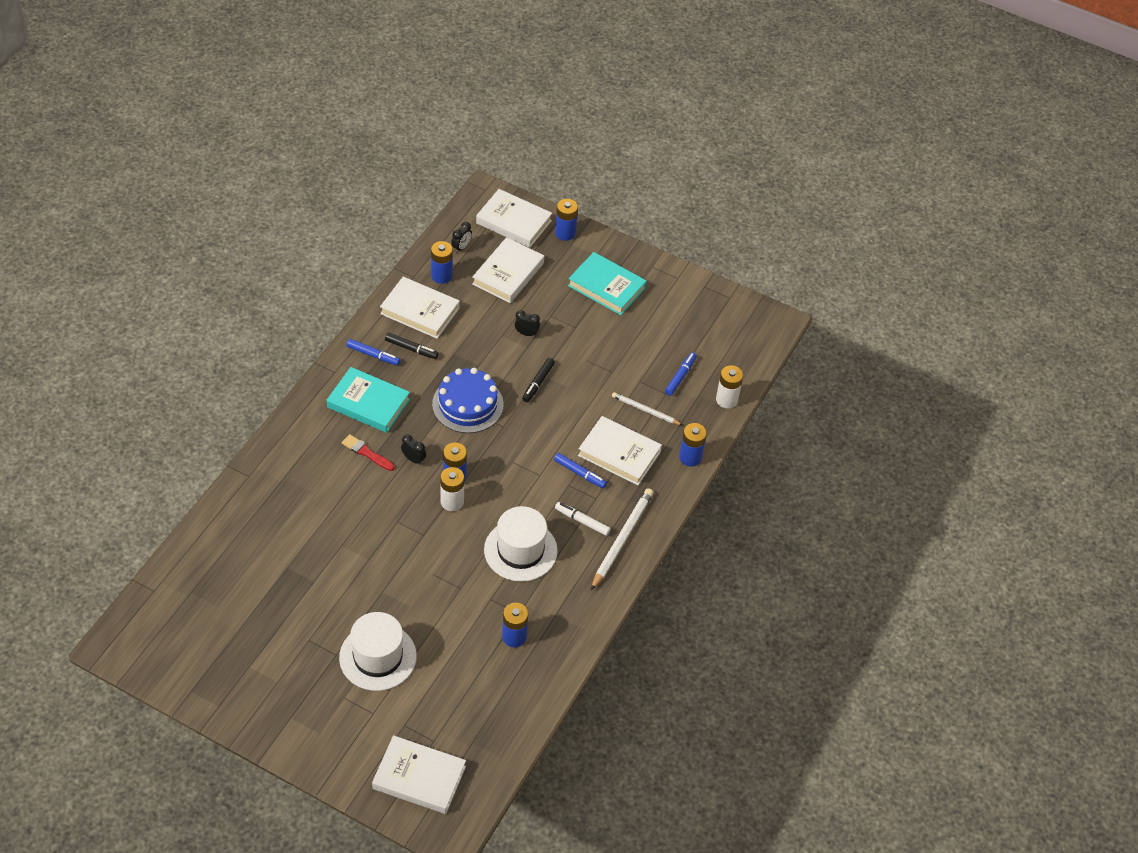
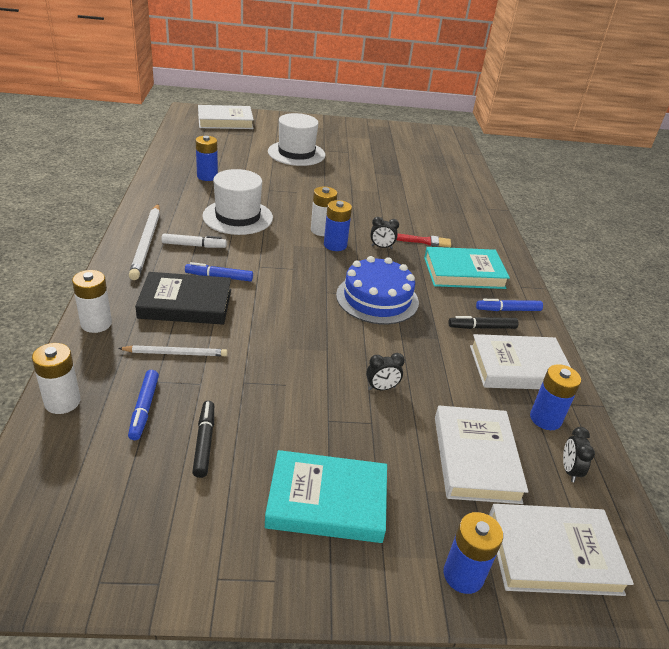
camera: 150 degrees right, 15 degrees down
black marker [522,358,555,402] -> black marker moved to [192,401,214,478]
white book [578,416,662,485] -> black book [135,272,231,325]
blue battery [679,423,707,467] -> white battery [72,270,112,333]

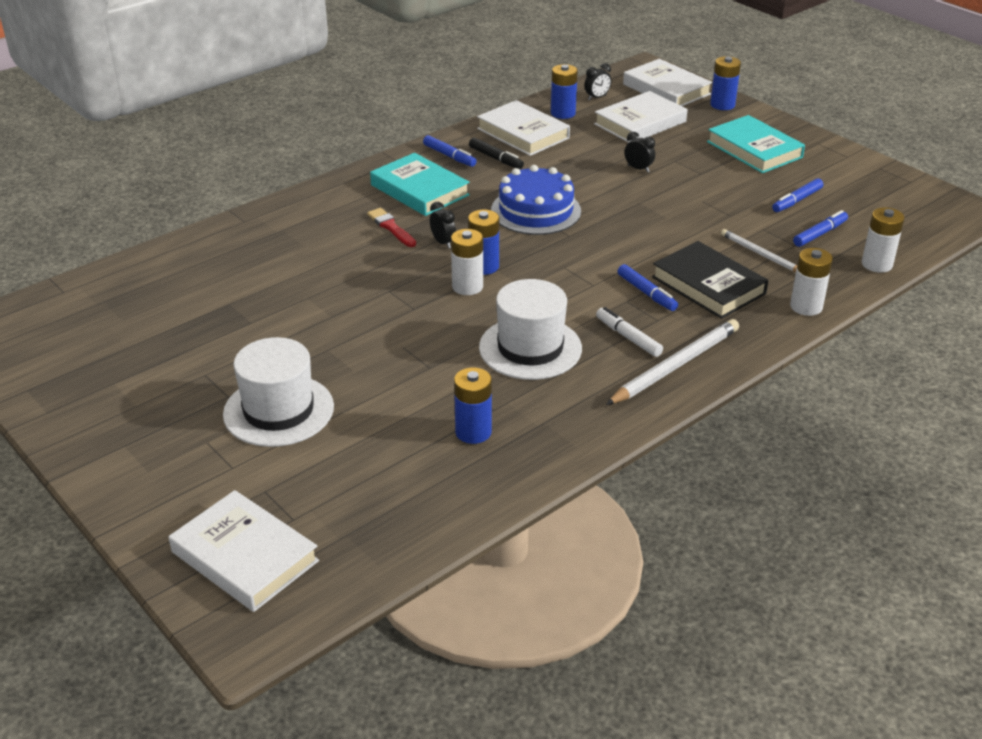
camera: 125 degrees left, 0 degrees up
black marker [192,401,214,478] -> blue marker [772,178,823,212]

